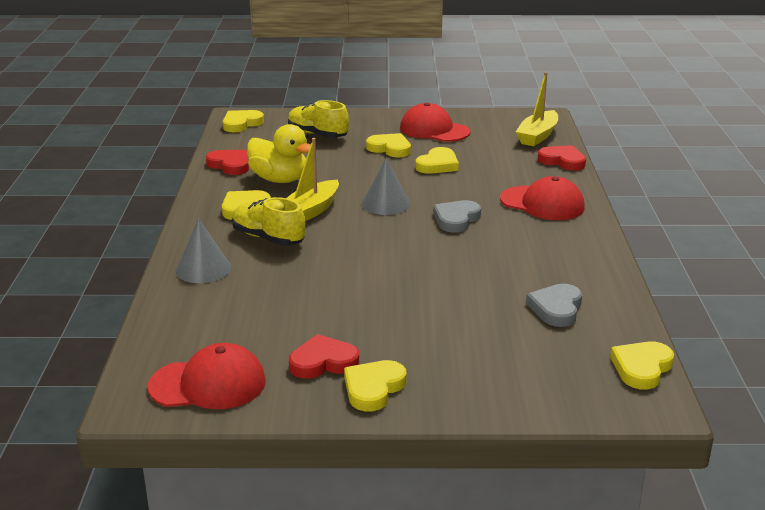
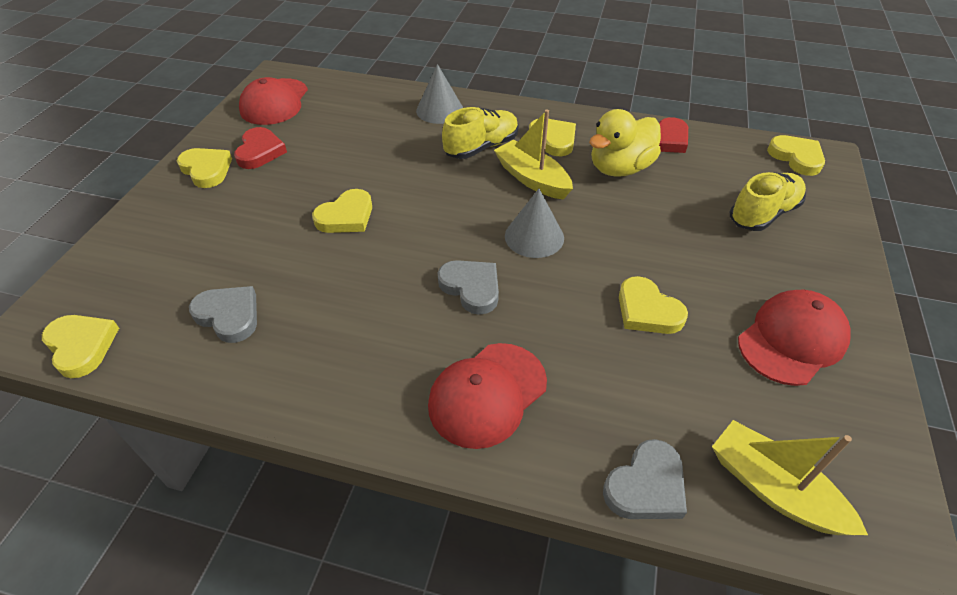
camera: 105 degrees right, 20 degrees up
yellow heart [366,133,411,157] -> yellow heart moved to [312,189,372,233]
red heart [538,145,586,171] -> grey heart [603,439,687,519]

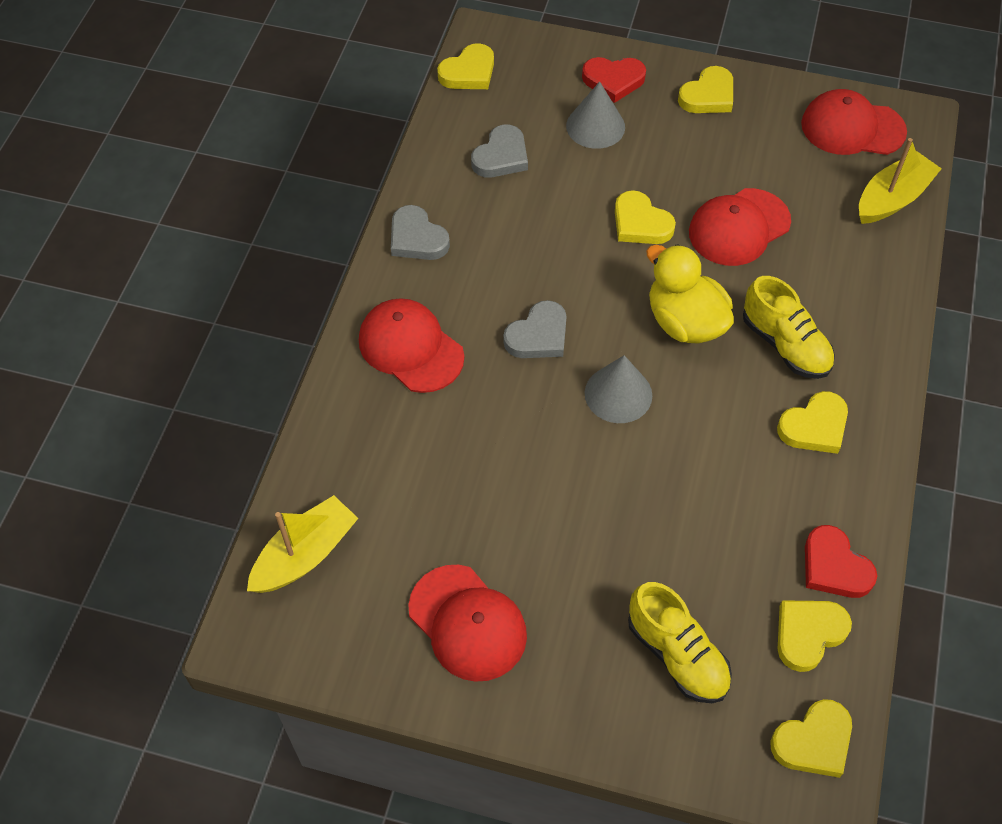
camera: 90 degrees right, 10 degrees up
red heart [234,127,287,169] -> red heart moved to [582,57,646,103]
grey cone [416,64,463,124] -> grey cone moved to [566,81,625,149]
yellow boat [494,109,573,199] -> yellow boat moved to [859,138,942,224]
yellow duck [589,109,661,177] -> yellow duck moved to [646,244,734,344]
grey heart [603,439,687,519] -> grey heart moved to [391,205,450,260]
yellow heart [619,276,688,334] -> yellow heart moved to [778,600,852,672]
none -> red cap [689,188,791,266]

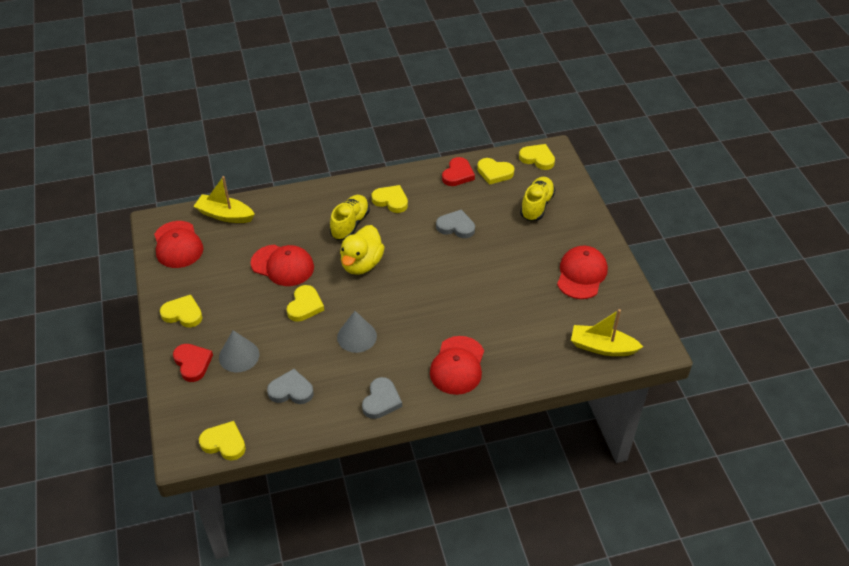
camera: 120 degrees left, 10 degrees down
grey heart [503,300,567,358] -> grey heart moved to [436,210,475,238]
grey cone [585,355,652,423] -> grey cone moved to [337,311,377,353]

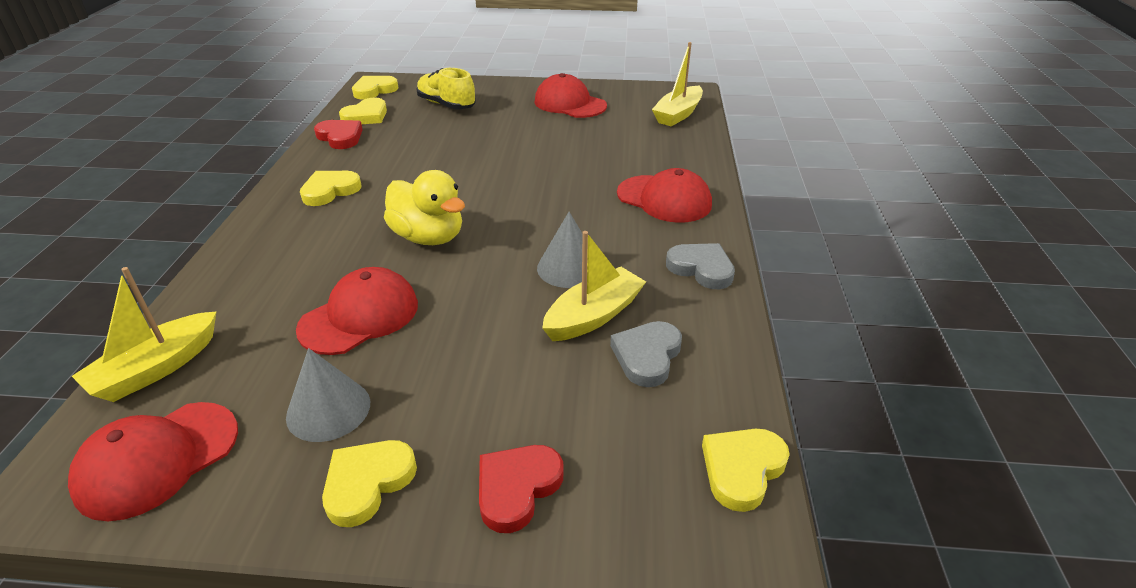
camera: 70 degrees left, 10 degrees down
red cap [154,221,203,268] -> red cap turned 135 degrees clockwise [68,402,238,521]
red heart [173,344,213,382] -> red heart turned 45 degrees counterclockwise [479,445,563,533]
grey cone [219,330,259,372] -> grey cone moved to [286,348,370,442]
yellow heart [287,285,324,322] -> none
yellow shoe [330,195,370,240] -> none
grey heart [436,210,475,238] -> none
none -> yellow boat [542,231,646,341]

